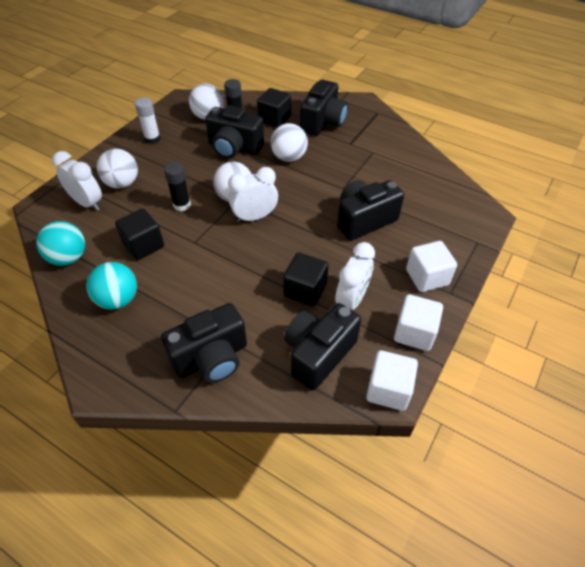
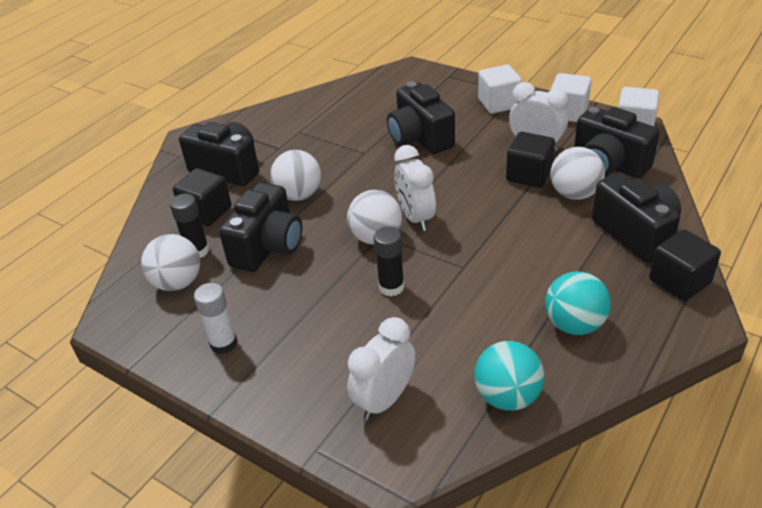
camera: 85 degrees left, 10 degrees down
white ball [97,149,138,189] -> white ball moved to [550,147,605,200]
black cube [115,208,164,260] -> black cube moved to [649,229,721,301]

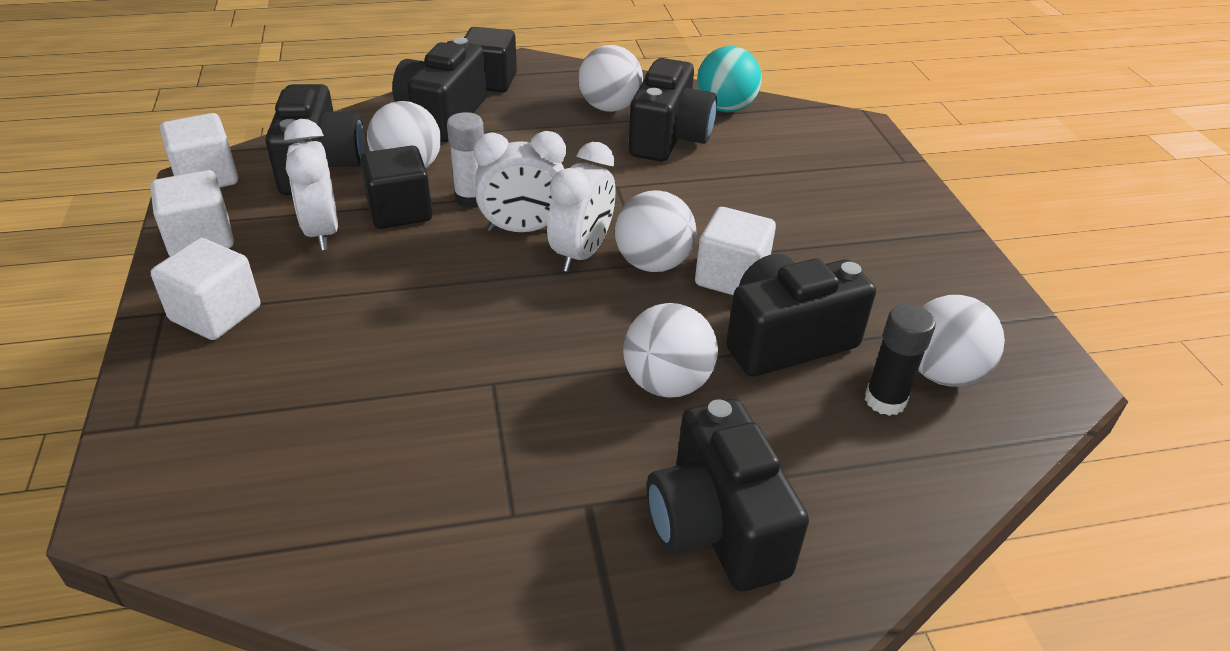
camera: 140 degrees left, 0 degrees up
black cube [173,168,232,226] -> none
white glue stick [194,283,237,355] -> white glue stick moved to [447,112,484,208]
white clock [347,317,415,420] -> white clock moved to [473,131,566,232]
black glue stick [374,227,405,296] -> none
black camera [387,81,455,154] -> black camera moved to [628,58,717,162]
turquoise ball [545,271,611,335] -> white ball [578,45,643,112]
none -> white cube [695,207,776,295]

